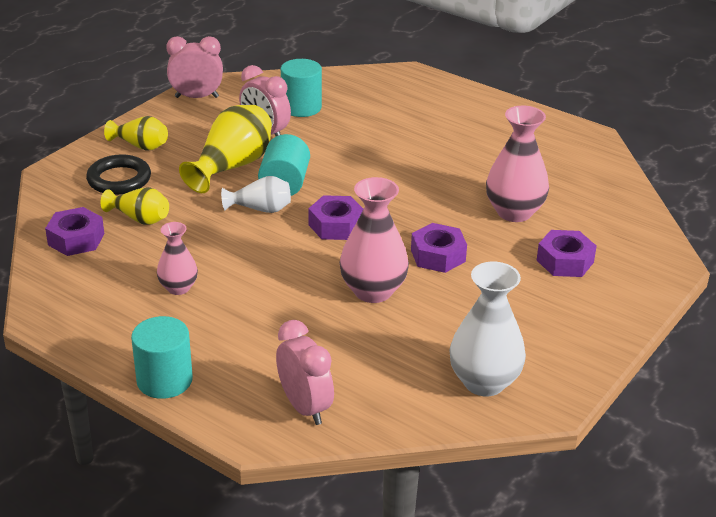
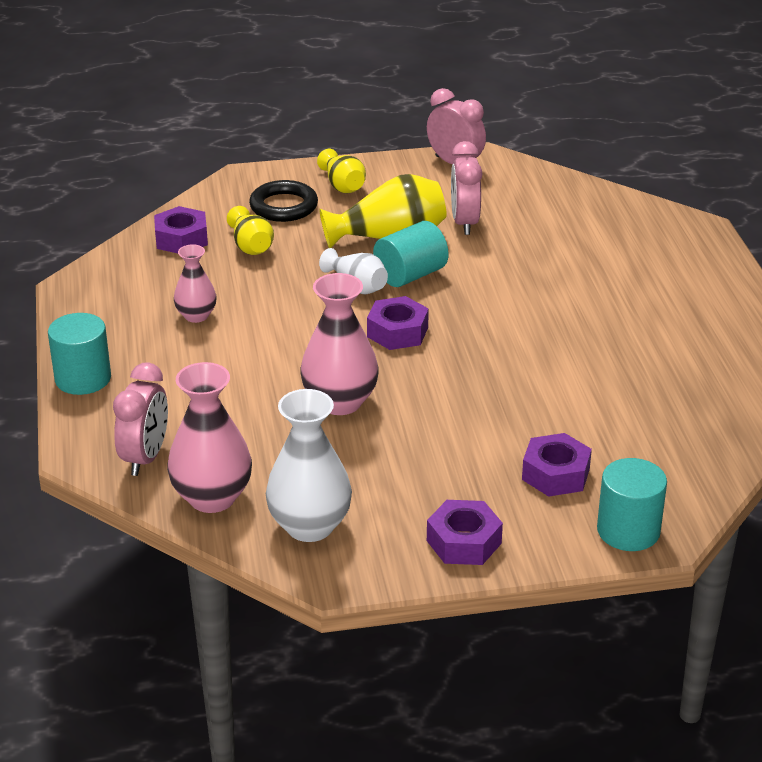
camera: 45 degrees right, 0 degrees up
turquoise cylinder [281,59,322,117] -> turquoise cylinder moved to [597,458,667,551]
purple nut [411,223,467,273] -> purple nut moved to [427,500,503,565]
pink vase [486,106,549,222] -> pink vase moved to [167,362,252,513]

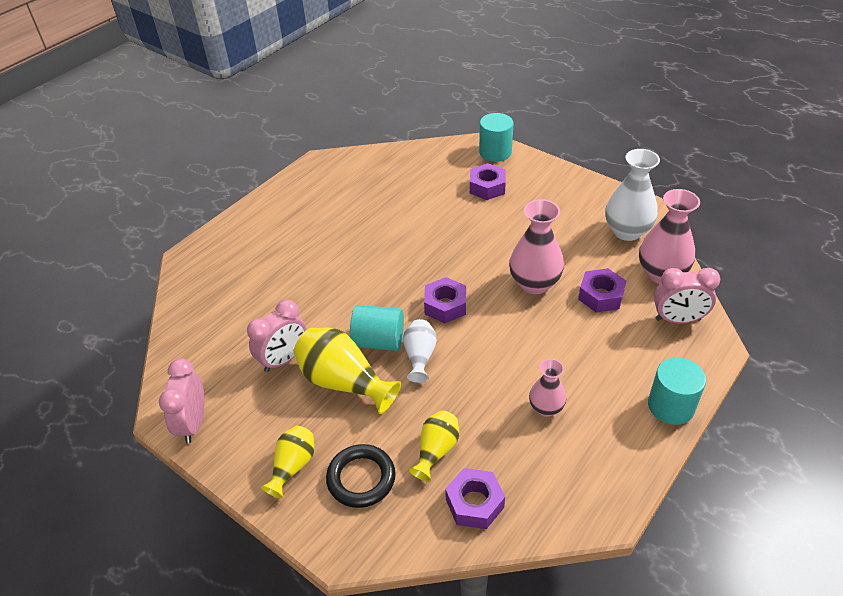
camera: 130 degrees left, 10 degrees up
pink clock [113,362,168,476] -> pink clock turned 150 degrees counterclockwise [654,268,720,324]
purple nut [427,500,503,565] -> purple nut moved to [578,268,626,313]

